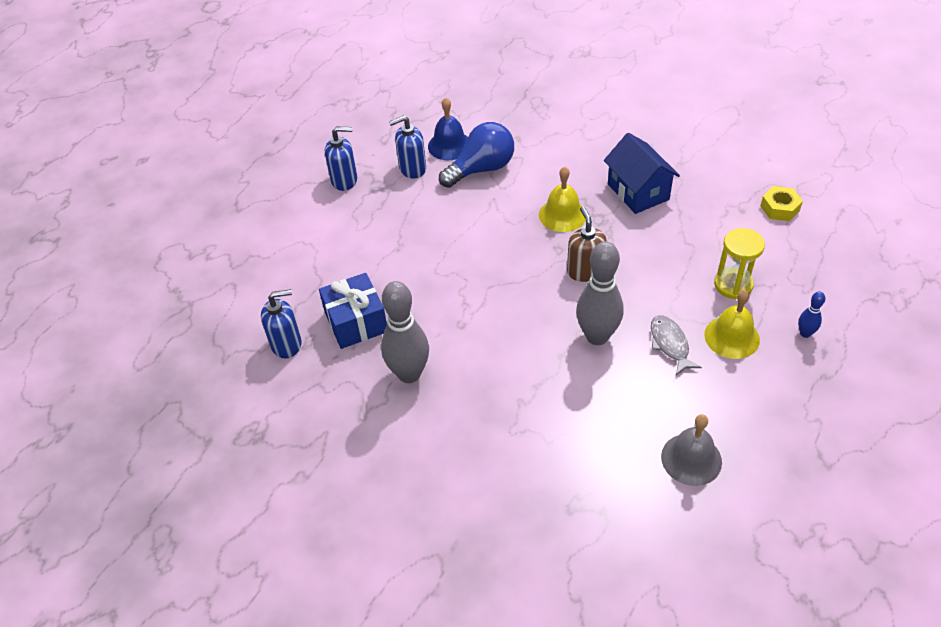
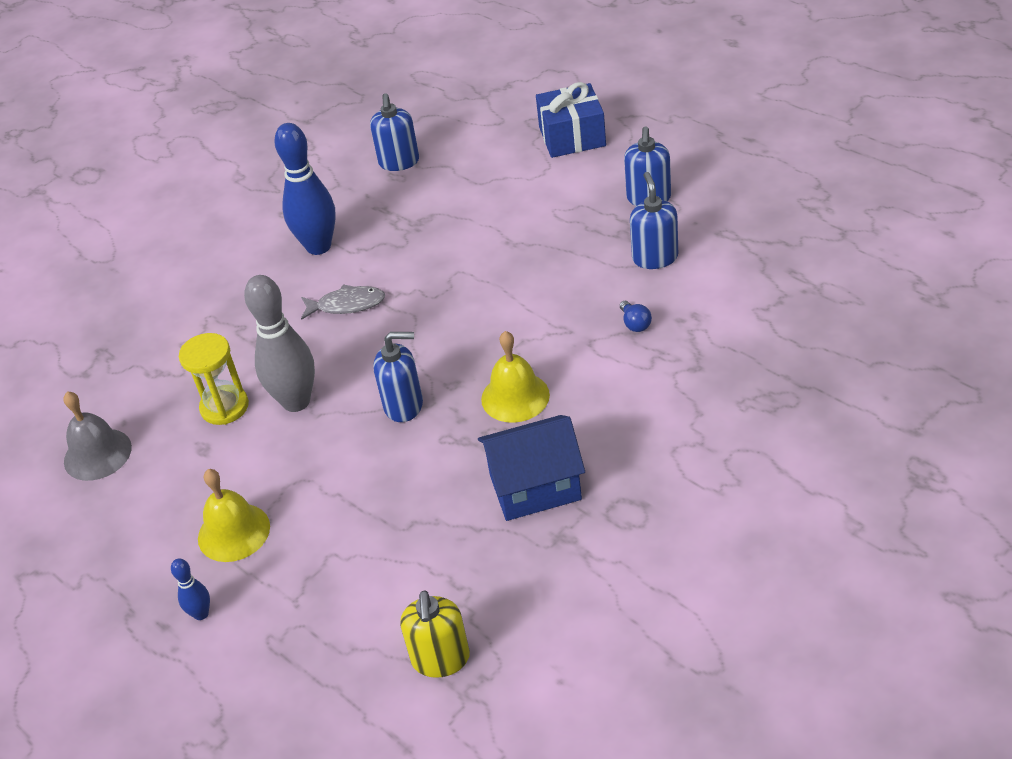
camera: 105 degrees right, 5 degrees down
blue gift [319,273,387,349] -> blue gift moved to [536,82,606,158]
grey bowling pin [381,281,429,383] -> blue bowling pin [274,123,336,255]
blue bell [428,98,468,160] -> none
blue light bulb [439,122,514,188] -> blue light bulb [620,301,652,332], size x0.40
brown soap dispenser [567,206,607,282] -> blue soap dispenser [373,332,423,422]
grey fish [651,315,702,375] -> grey fish moved to [301,284,385,320]
yellow hourglass [714,228,765,299] -> yellow hourglass moved to [179,333,249,425]
yellow nut [760,186,803,221] -> yellow soap dispenser [400,591,470,678]

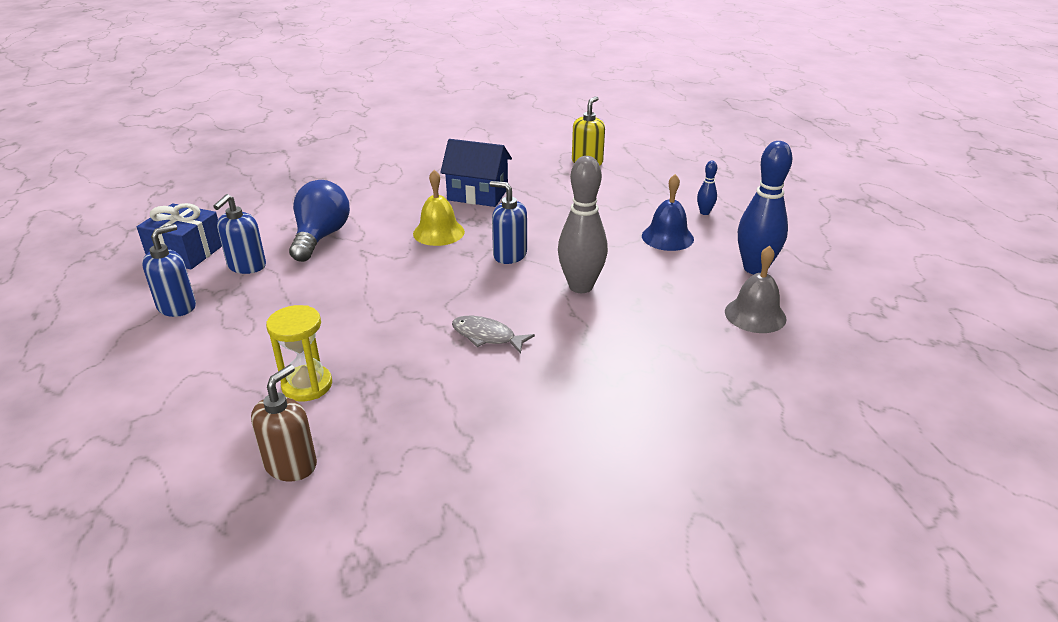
camera: 155 degrees left, 10 degrees down
yellow hourglass [179,333,249,425] -> yellow hourglass moved to [266,305,332,402]
yellow bell [198,469,270,562] -> blue bell [642,174,694,251]
blue bowling pin [274,123,336,255] -> blue bowling pin moved to [738,141,792,274]
blue soap dispenser [370,93,419,171] -> brown soap dispenser [251,365,317,481]
blue gift [536,82,606,158] -> blue gift moved to [137,203,222,269]
blue light bulb [620,301,652,332] -> blue light bulb [289,180,350,262], size x2.49

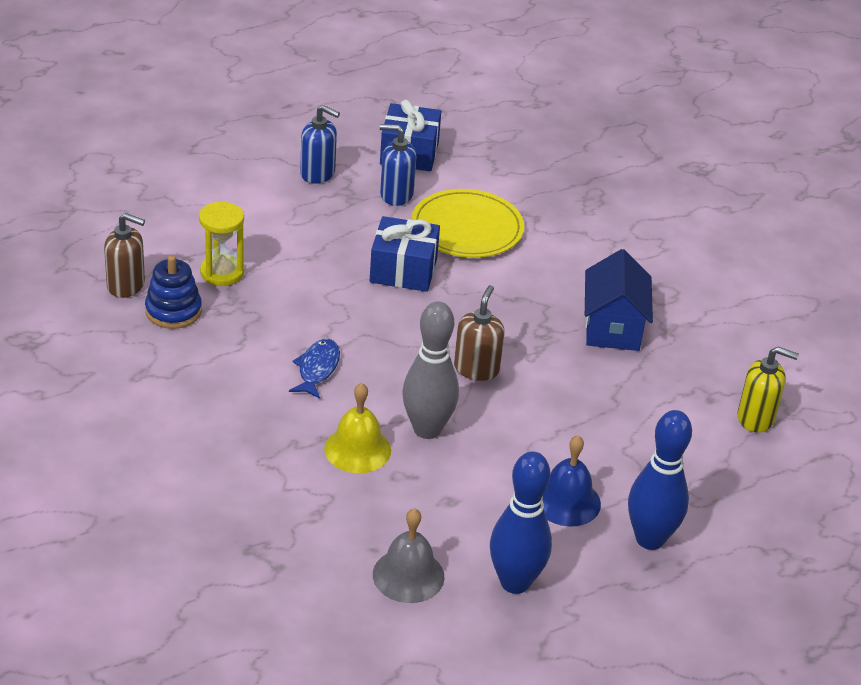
camera: 75 degrees right, 5 degrees up
blue light bulb [289,180,350,262] -> yellow plate [412,189,524,258]
yellow bell [413,170,465,246] -> yellow bell moved to [324,383,391,473]
grey fish [452,316,535,354] -> blue fish [289,339,340,399]
blue soap dispenser [490,181,527,264] -> brown soap dispenser [454,285,505,381]
blue bowling pin [697,161,717,215] -> blue bowling pin [628,410,692,550], size x2.15
none -> blue stacking toy [145,255,202,329]
none -> blue gift [370,216,440,292]

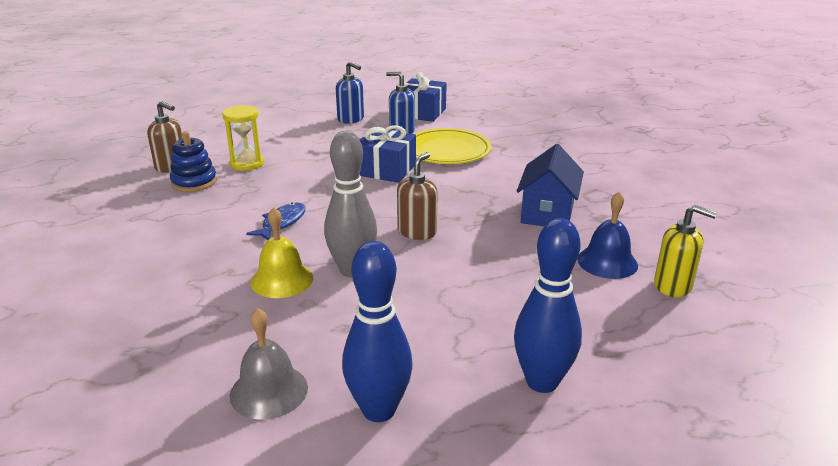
camera: 15 degrees right, 10 degrees down
blue bell [543,435,601,527] -> blue bell moved to [577,192,638,279]

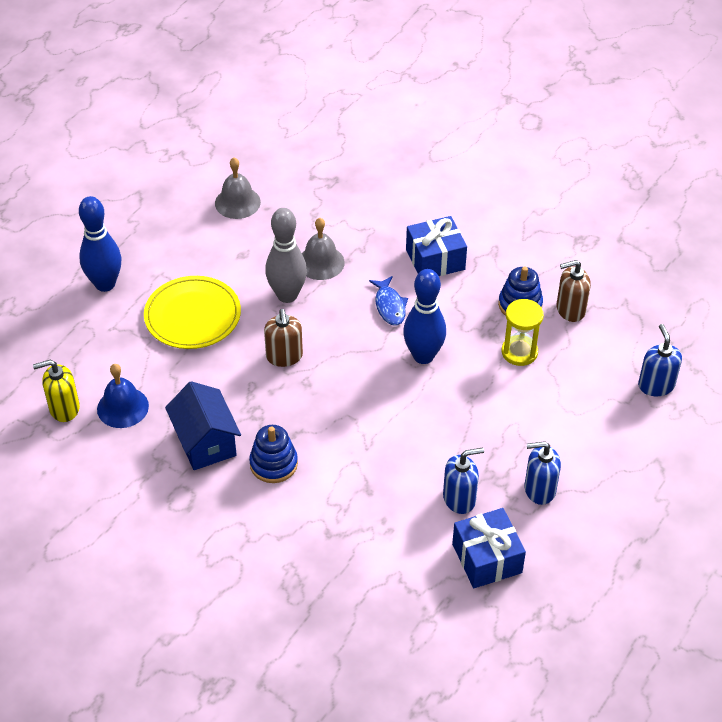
camera: 140 degrees right, 20 degrees up
yellow bell [251,207,313,298] -> grey bell [302,218,345,280]
blue bowling pin [342,241,413,422] -> blue bowling pin moved to [403,269,446,364]
blue gift [360,125,416,183] -> blue gift moved to [406,216,467,276]
yellow plate [415,128,492,164] -> yellow plate moved to [144,276,241,349]
none -> blue stacking toy [249,425,298,483]
none -> blue soap dispenser [638,324,682,396]

